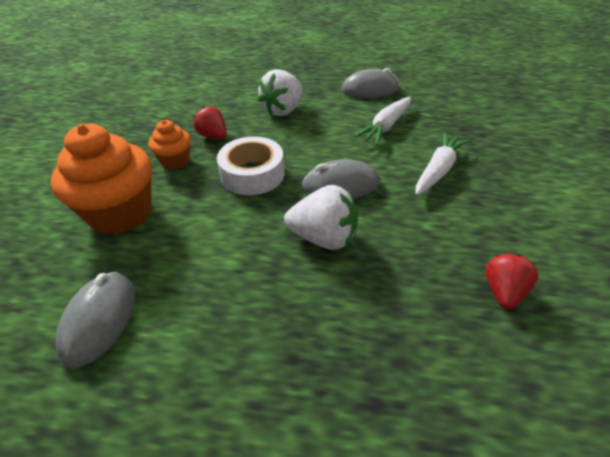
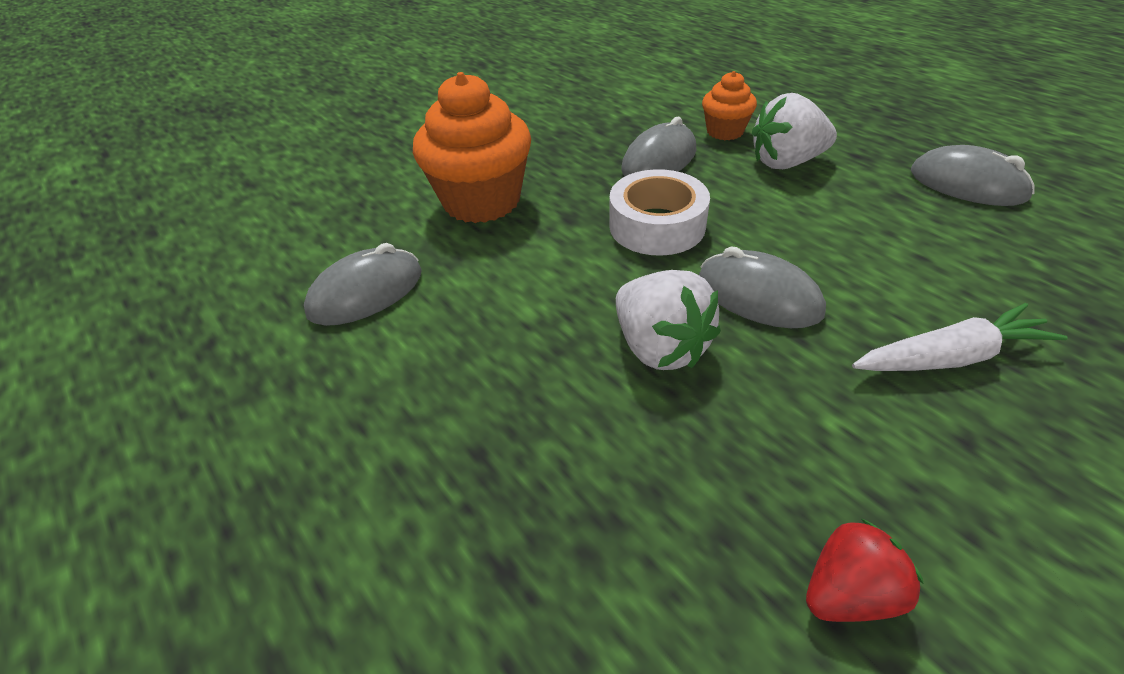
camera: 45 degrees right, 0 degrees up
orange cupcake [148,120,191,170] -> orange cupcake moved to [702,71,757,140]
red strawberry [194,107,227,139] -> grey mouse [621,117,696,176]
white carrot [354,97,411,145] -> none

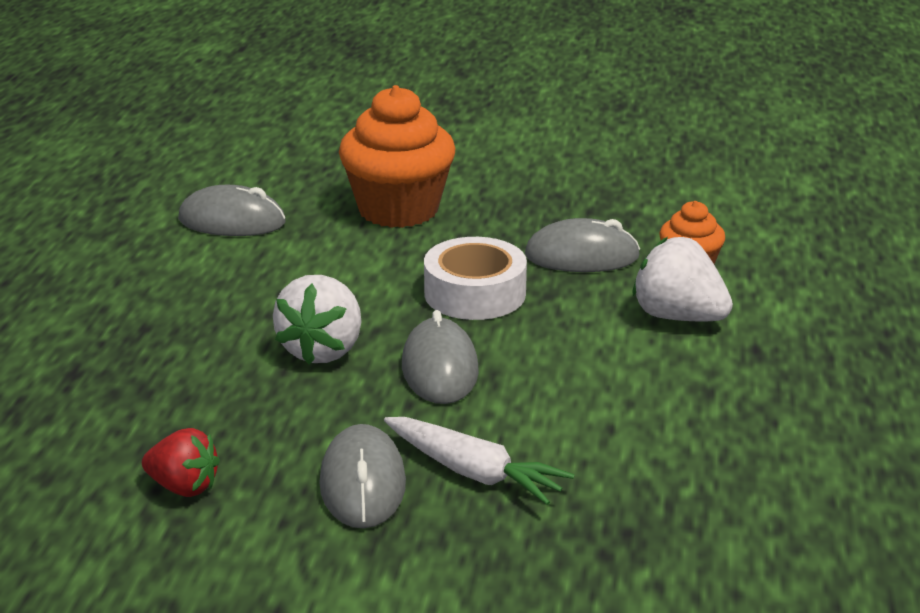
camera: 45 degrees right, 15 degrees down
grey mouse [911,145,1034,206] -> grey mouse moved to [319,424,406,528]

